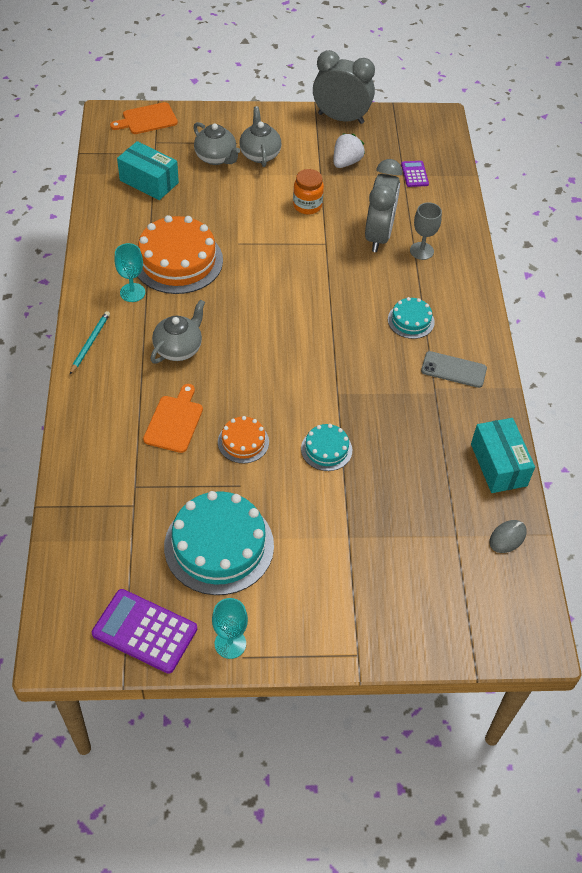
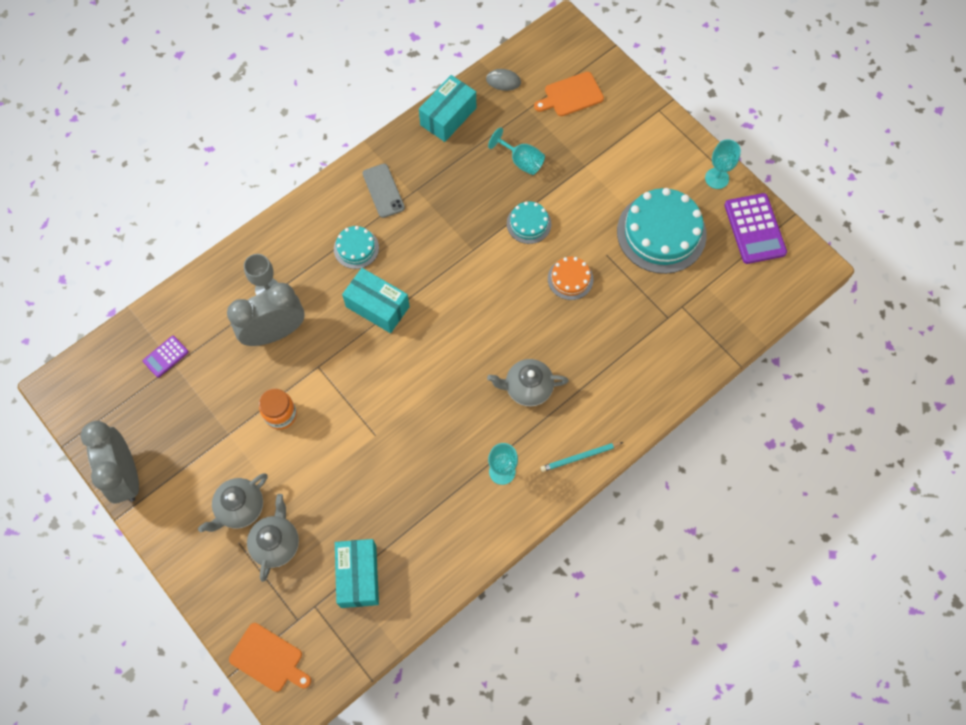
camera: 125 degrees left, 15 degrees up
orange cake [137,215,223,294] -> none
orange cutting board [143,384,203,453] -> orange cutting board moved to [534,72,604,116]
white strawberry [334,133,365,168] -> none
none -> turquoise box [342,268,410,333]
none -> turquoise goblet [488,127,545,175]

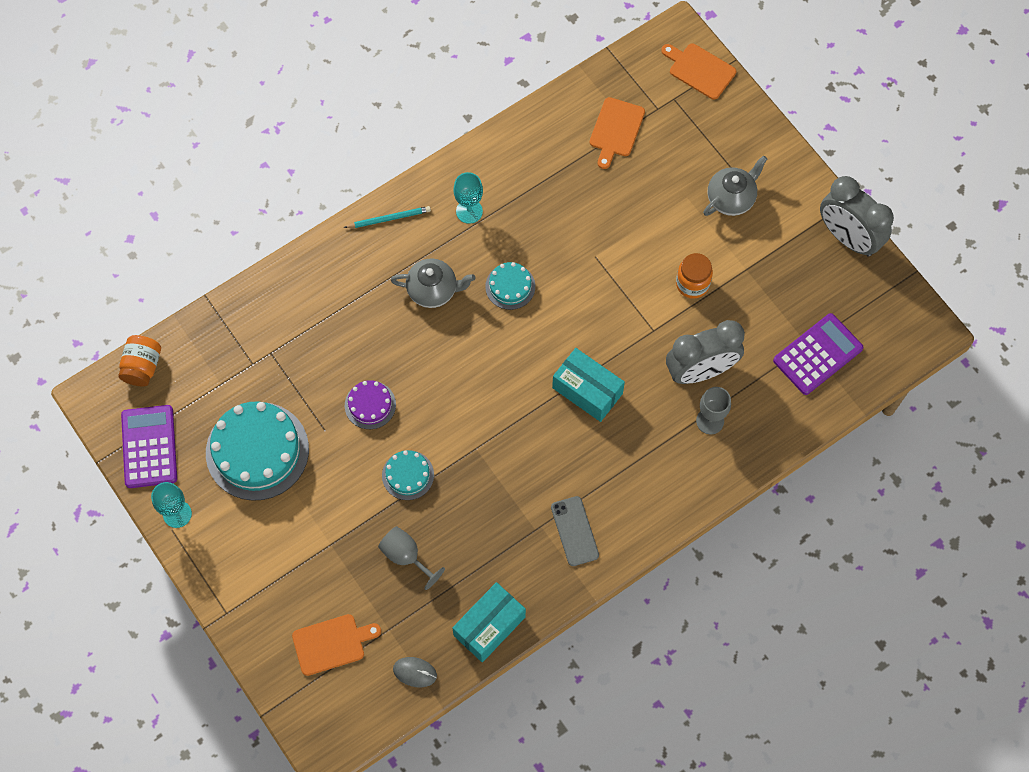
camera: 175 degrees left, 0 degrees up
grey clock [80,421,139,503] -> grey clock turned 150 degrees clockwise [820,176,894,256]
purple calculator [143,336,189,377] -> purple calculator [773,313,863,395], size x1.85
grey teapot [247,494,299,582] -> none
turquoise cake [334,226,379,269] -> turquoise cake moved to [485,262,535,310]
turquoise box [335,539,379,608] -> orange cutting board [590,97,645,169]
turquoise goblet [488,127,545,175] -> grey goblet [378,526,445,590]
orange cake [548,257,593,300] -> purple cake [345,380,396,429]
none -> orange jar [118,335,161,386]

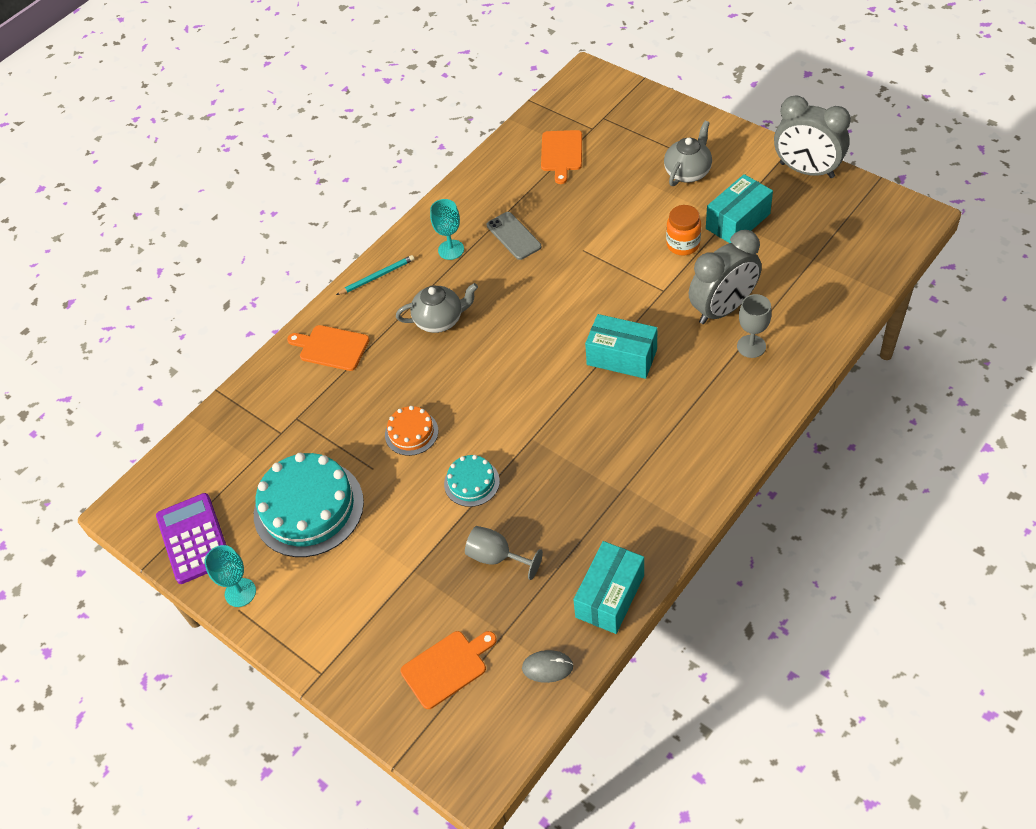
camera: 10 degrees left, 15 degrees down
orange jar [118,335,161,386] -> none
purple cake [345,380,396,429] -> orange cake [385,406,438,456]
turquoise cake [485,262,535,310] -> none
grey phone [551,496,599,566] -> grey phone moved to [487,212,541,260]
orange cutting board [661,43,736,100] -> orange cutting board moved to [287,325,369,371]
purple calculator [773,313,863,395] -> none
none -> turquoise box [706,174,773,243]

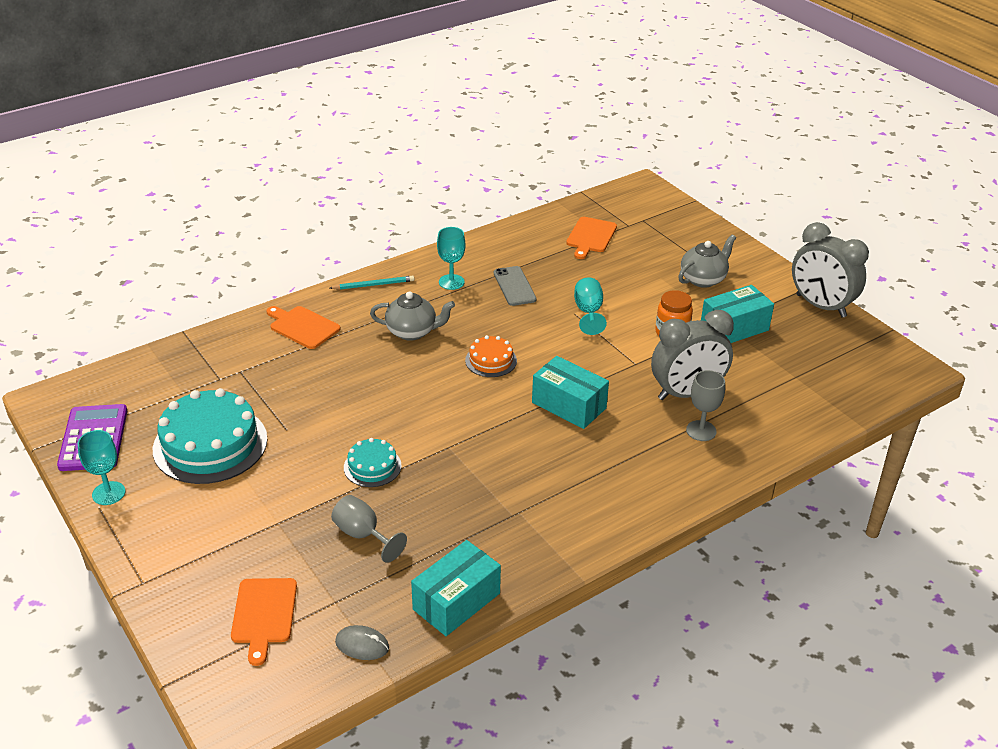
camera: 10 degrees right, 15 degrees down
orange cake [385,406,438,456] -> orange cake moved to [465,335,517,377]
orange cutting board [400,631,497,709] -> orange cutting board turned 105 degrees clockwise [231,578,297,666]
none -> turquoise goblet [574,278,607,335]

